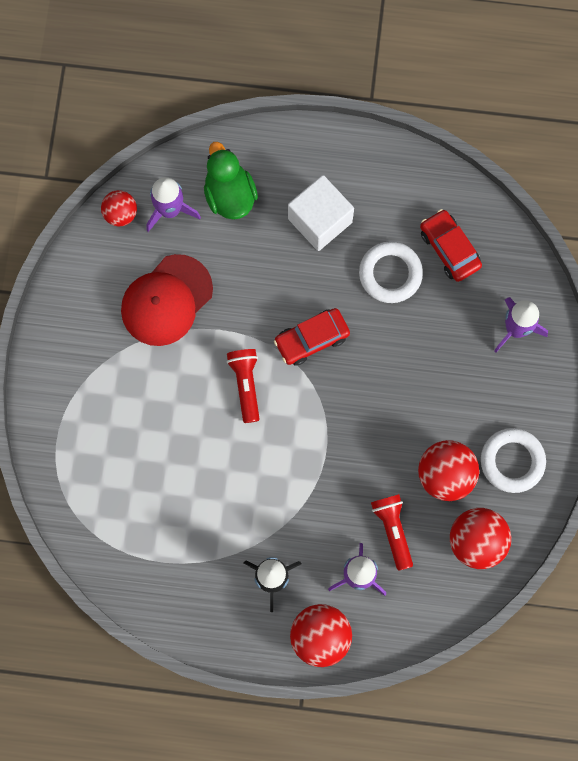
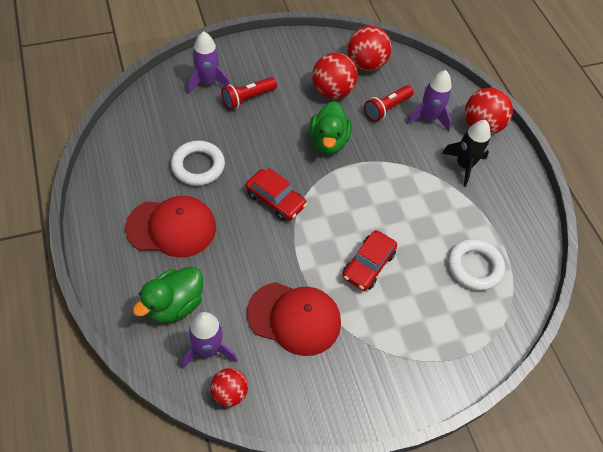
camera: 120 degrees left, 20 degrees down
red flashlight [227,349,260,423] -> red flashlight moved to [221,77,277,110]
white cube [288,175,354,251] -> red cap [125,196,216,258]
red car [420,209,482,282] -> red car moved to [343,230,397,291]
white ring [481,428,546,493] -> white ring moved to [448,239,505,291]
none -> green duck [310,101,352,154]

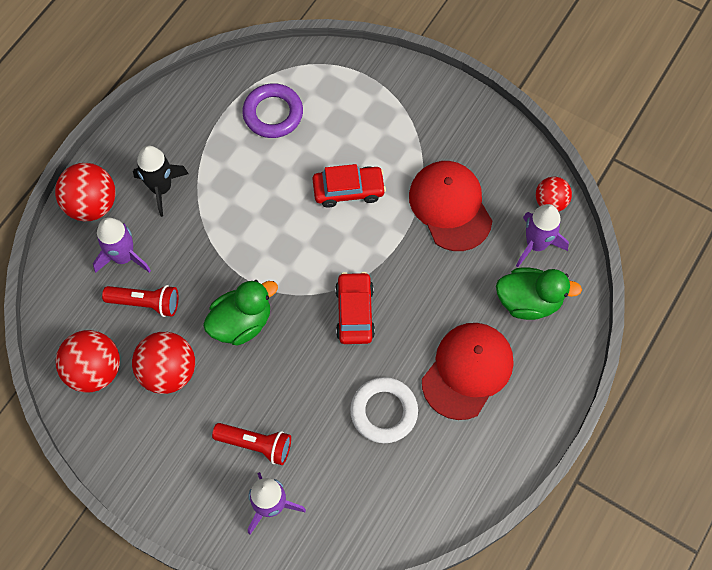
camera: 125 degrees left, 10 degrees up
red cap [125,196,216,258] -> red cap turned 75 degrees clockwise [422,323,514,420]
white ring [448,239,505,291] -> purple ring [242,83,303,138]

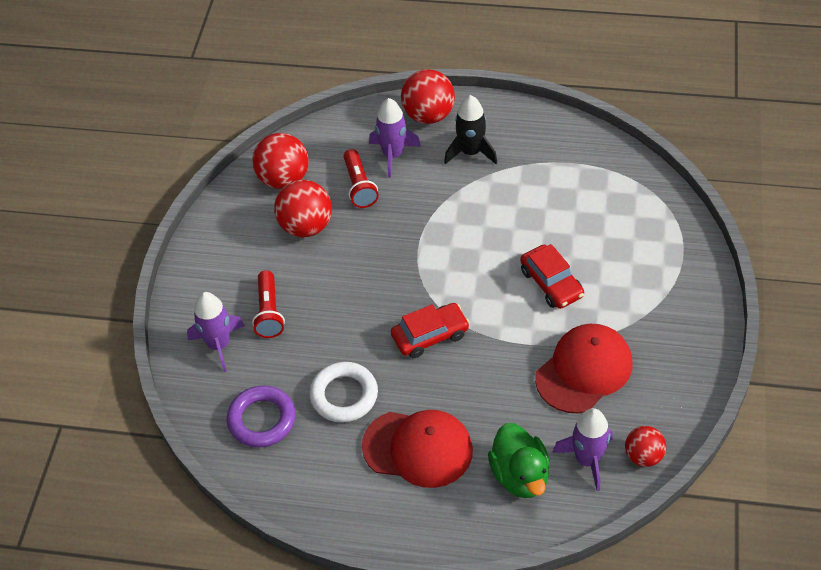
camera: 70 degrees right, 15 degrees down
green duck [203,280,278,346] -> none
purple ring [242,83,303,138] -> purple ring moved to [227,385,296,448]

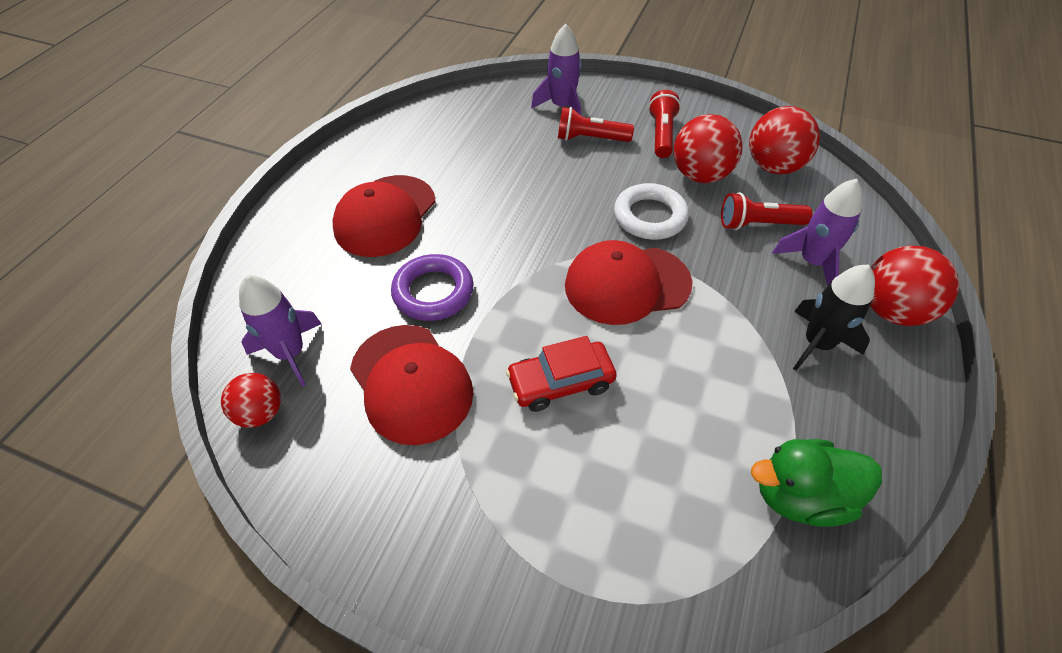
camera: 100 degrees right, 0 degrees up
purple ring [227,385,296,448] -> purple ring moved to [391,254,474,321]
white ring [309,362,378,423] -> white ring moved to [614,183,689,240]
red car [391,303,470,358] -> none
green duck [488,423,550,498] -> green duck moved to [751,439,882,527]
none -> red cap [565,240,692,325]
none -> red flashlight [648,90,681,158]

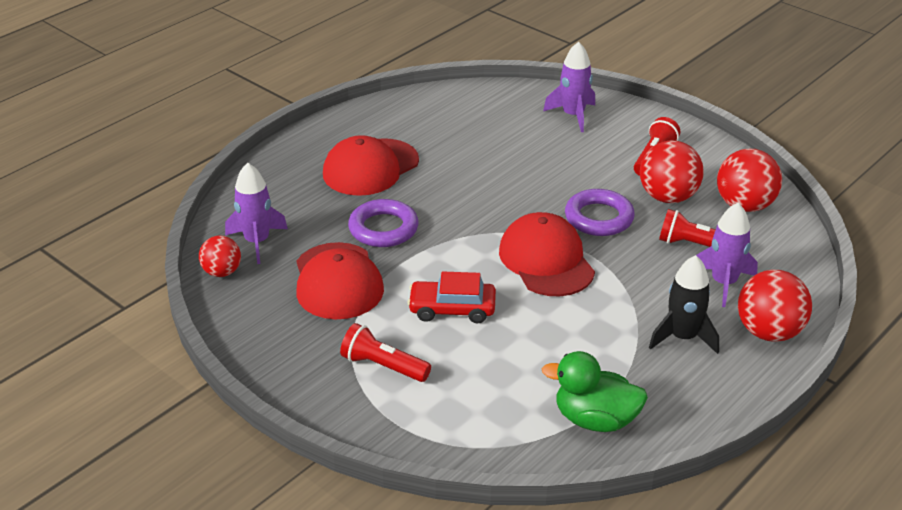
camera: 20 degrees right, 15 degrees down
red flashlight [558,107,634,142] -> red flashlight moved to [340,323,431,382]
red cap [565,240,692,325] -> red cap turned 60 degrees clockwise [499,212,595,296]
white ring [614,183,689,240] -> purple ring [565,189,635,236]

